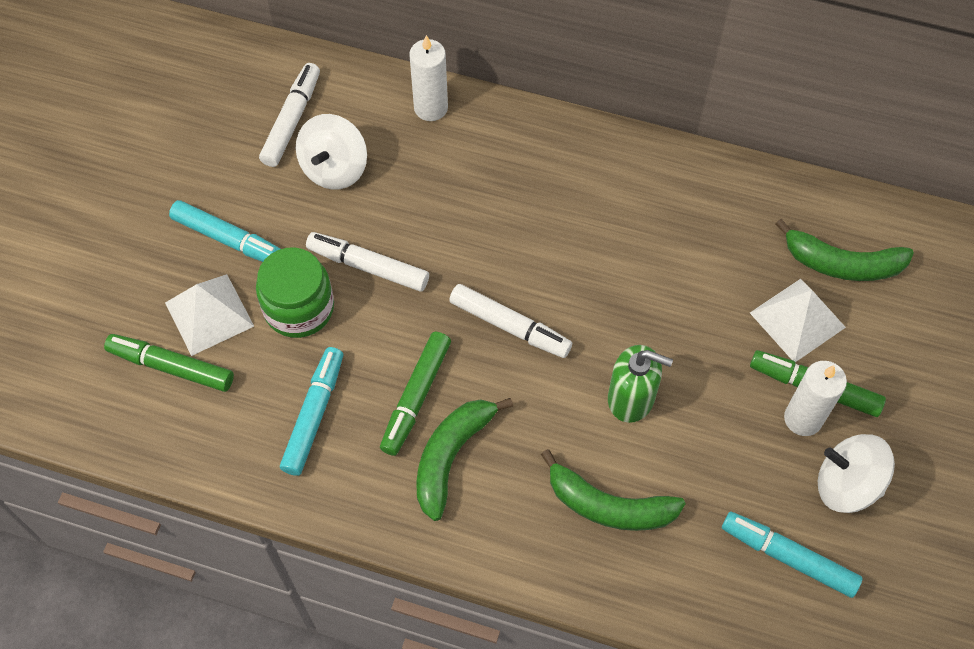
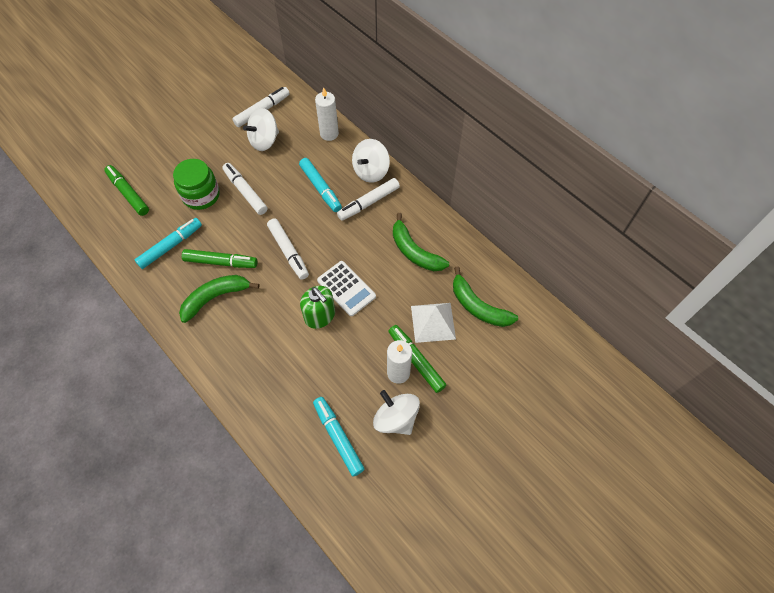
camera: 30 degrees right, 0 degrees up
white pyramid [165,274,254,356] -> none
turquoise marker [169,200,281,262] -> turquoise marker moved to [299,158,342,212]
green marker [380,332,451,456] -> green marker turned 135 degrees counterclockwise [182,249,257,268]
green banana [541,449,686,531] -> green banana moved to [393,213,449,271]
none -> white calculator [317,261,376,316]
none -> white marker [337,178,400,221]
none -> white spinning top [352,139,390,183]

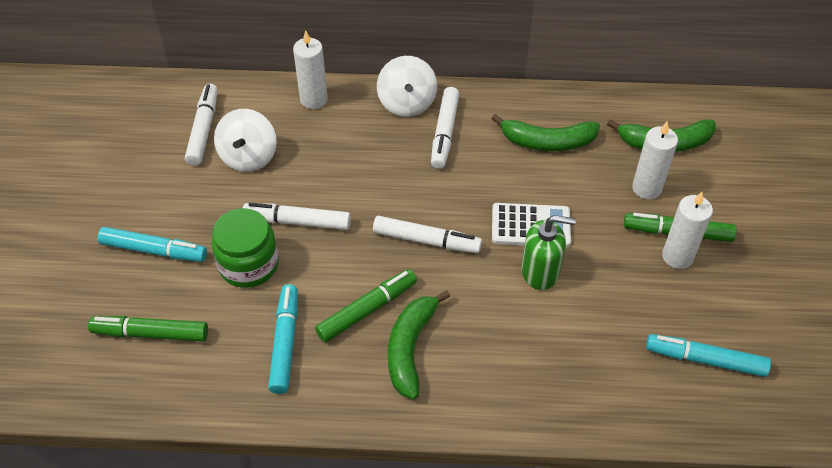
camera: 45 degrees left, 10 degrees down
turquoise marker [299,158,342,212] -> turquoise marker moved to [98,227,207,262]
white spinning top [373,390,420,435] -> none
white pyramid [411,303,456,343] -> white candle [632,121,678,199]

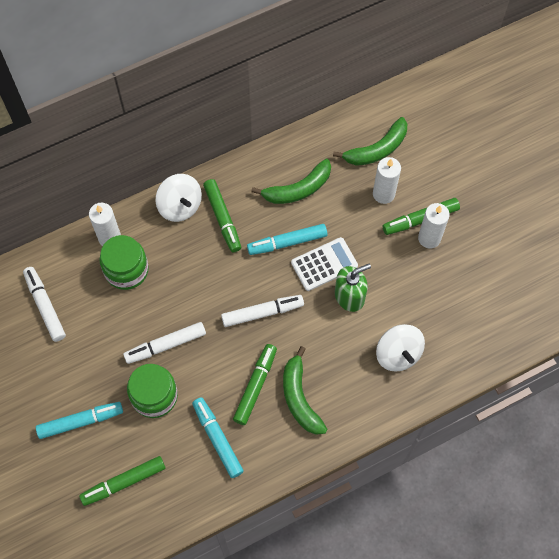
camera: 30 degrees left, 15 degrees up
white spinning top [214,109,277,172] -> white spinning top moved to [376,324,425,371]
white marker [431,87,459,169] -> green marker [203,179,241,252]
turquoise marker [646,334,771,377] -> turquoise marker moved to [247,224,327,255]
none -> green jar [100,235,149,290]

